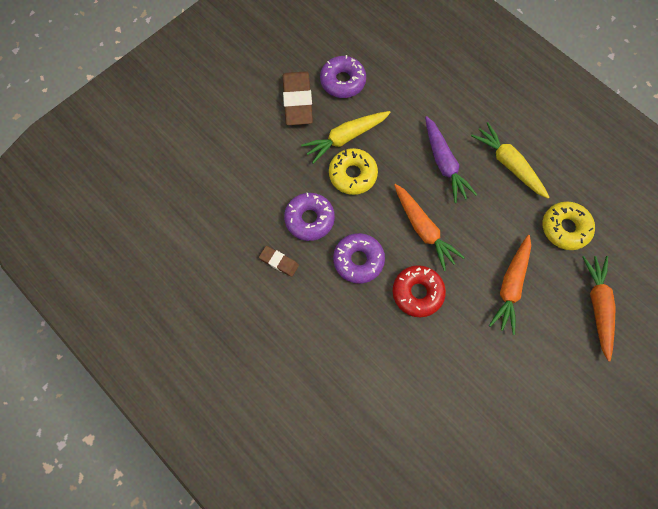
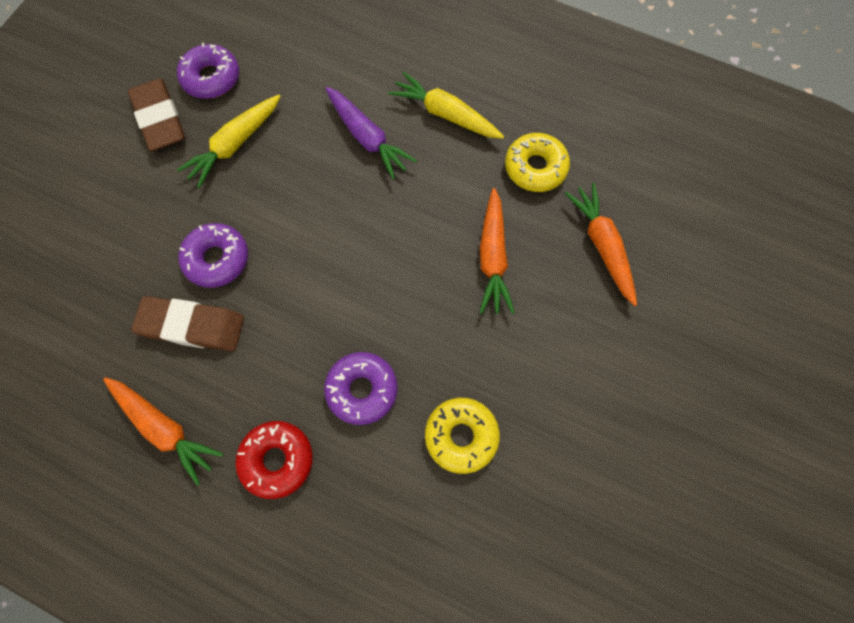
camera: 20 degrees left, 0 degrees up
brown eraser [259,246,299,277] -> brown eraser [132,296,244,351], size x1.91
yellow donut [329,148,378,195] -> yellow donut moved to [425,398,500,474]
purple donut [333,233,385,284] -> purple donut moved to [324,352,398,425]
red donut [393,265,446,317] -> red donut moved to [235,421,313,499]
orange carrot [394,184,465,271] -> orange carrot moved to [103,377,224,486]

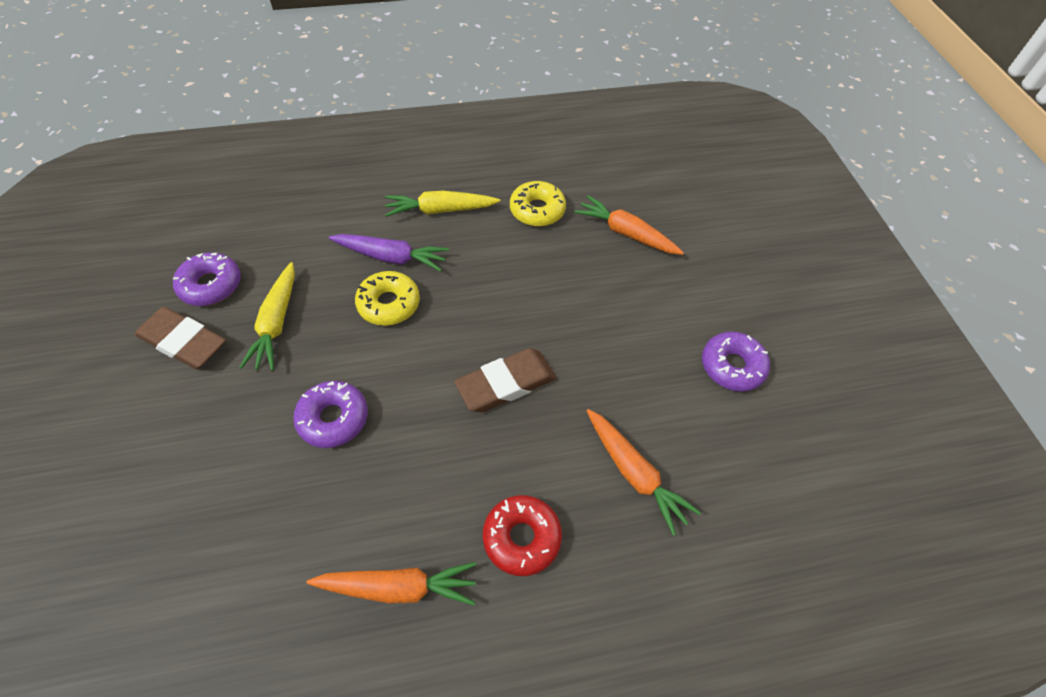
camera: 40 degrees left, 15 degrees down
brown eraser [132,296,244,351] -> brown eraser moved to [454,348,556,412]
purple donut [324,352,398,425] -> purple donut moved to [702,331,770,392]
yellow donut [425,398,500,474] -> yellow donut moved to [355,271,420,326]
orange carrot [480,188,515,314] -> orange carrot moved to [587,409,701,536]

